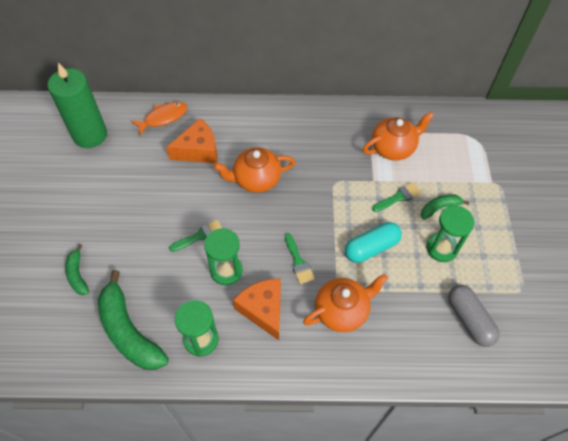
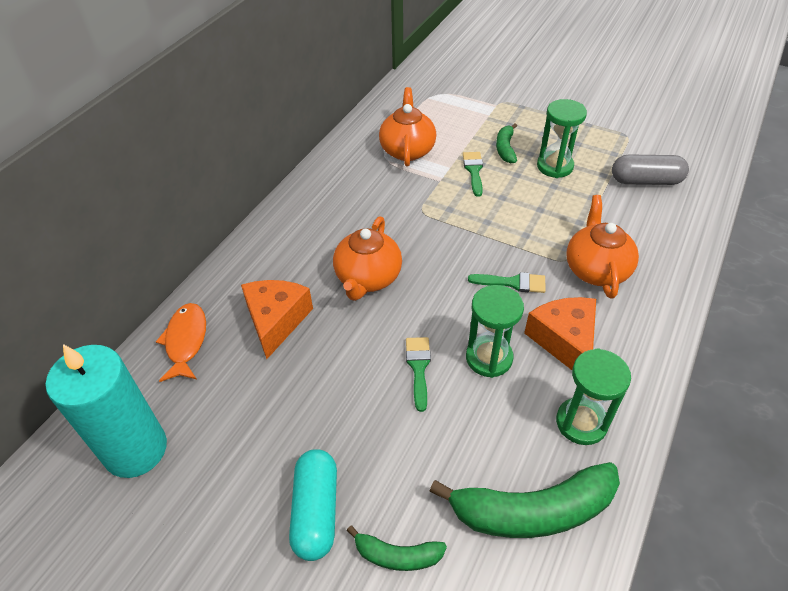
camera: 60 degrees left, 10 degrees down
green candle [47,63,107,148] -> turquoise candle [46,344,167,478]
orange cheese [233,278,281,340] -> orange cheese turned 75 degrees clockwise [524,297,596,370]
turquoise capsule [345,222,402,263] -> turquoise capsule moved to [289,449,337,561]

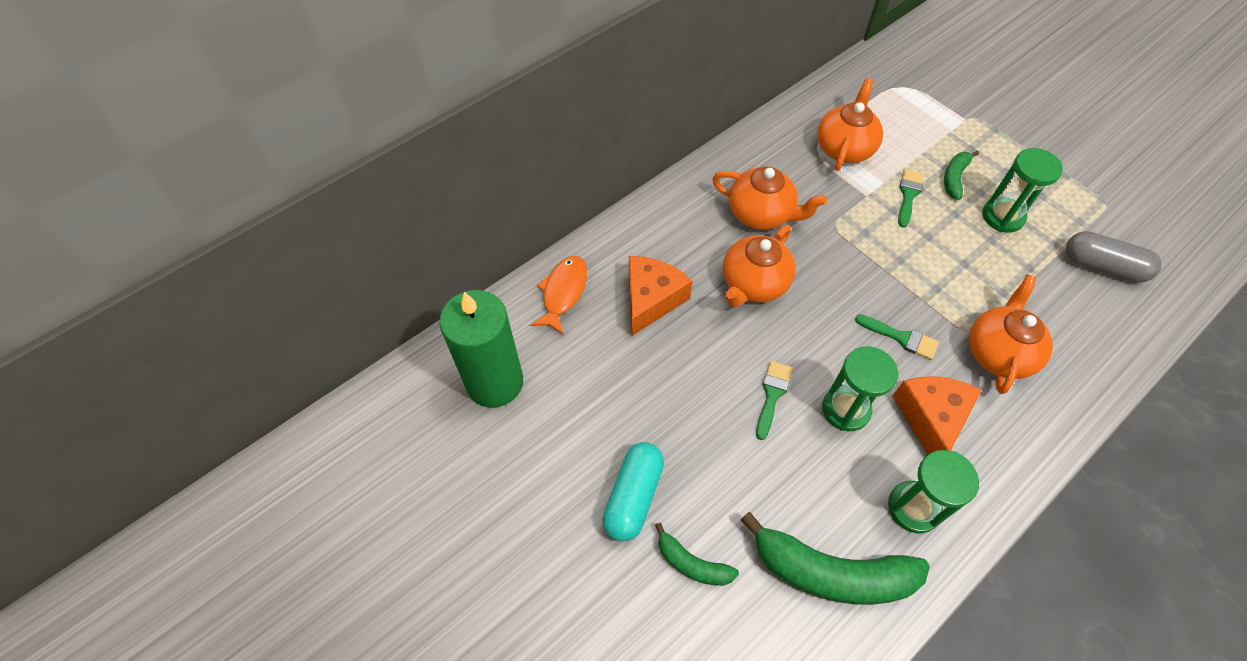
camera: 20 degrees right, 10 degrees up
turquoise candle [46,344,167,478] -> green candle [440,290,523,408]
none -> orange teapot [712,167,827,230]

